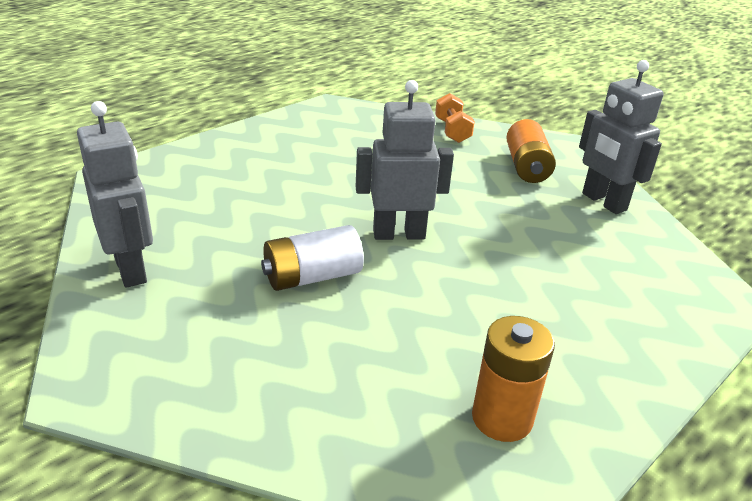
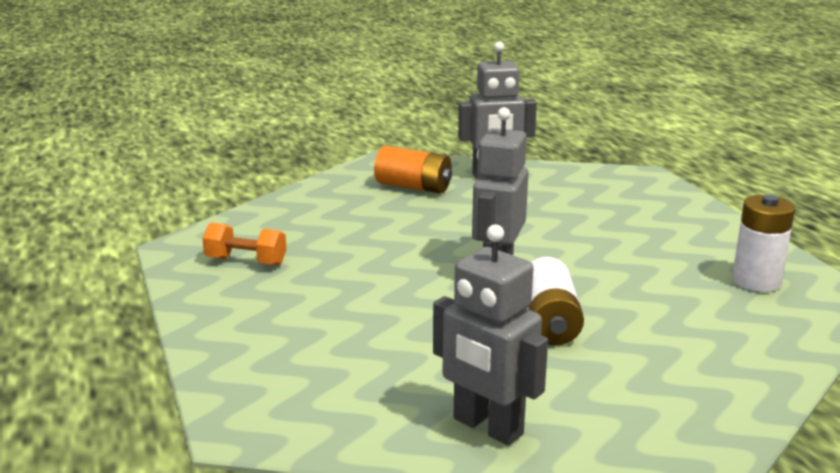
camera: 65 degrees left, 10 degrees down
grey robot [77,101,153,288] -> grey robot turned 135 degrees counterclockwise [433,224,548,446]
orange dumbbell [435,93,475,143] -> orange dumbbell moved to [202,222,287,266]
orange battery [472,316,555,442] -> white battery [732,194,795,292]

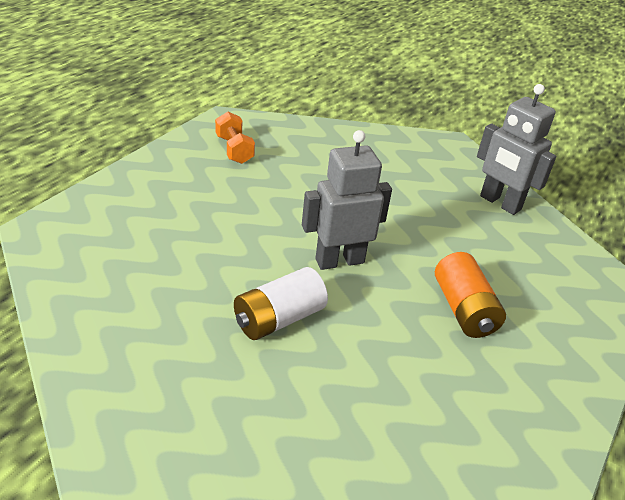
camera: 50 degrees right, 15 degrees up
orange battery [374,146,452,194] -> orange battery moved to [435,252,506,338]
grey robot [433,224,548,446] -> none
white battery [732,194,795,292] -> none

